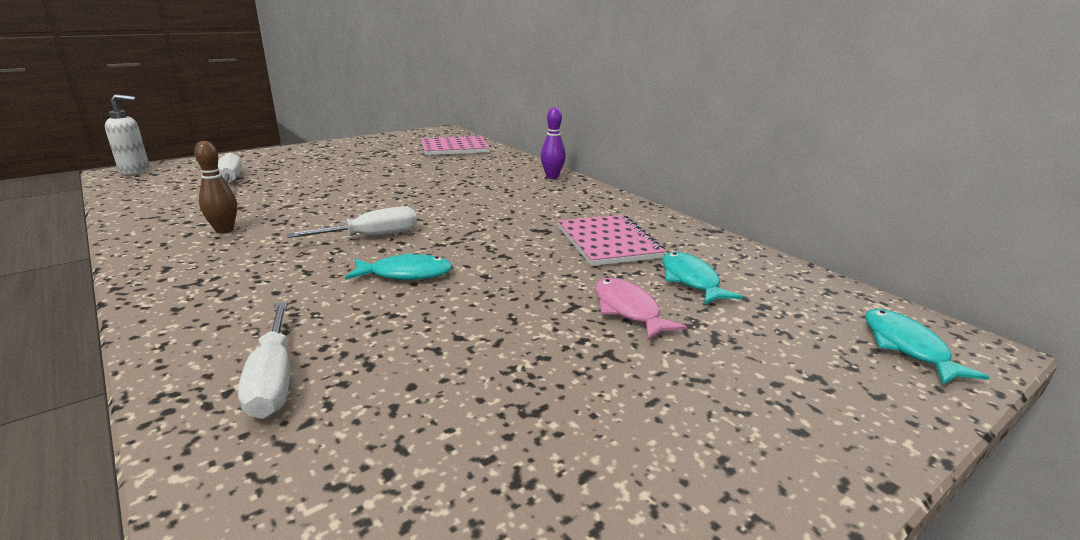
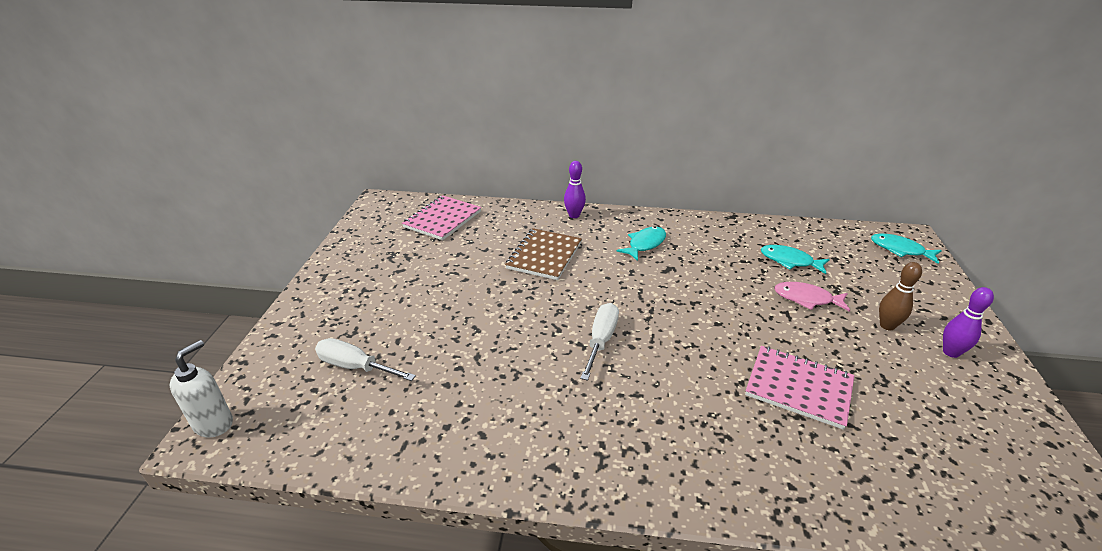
camera: 45 degrees left, 10 degrees up
brown bowling pin [194,141,237,234] -> brown bowling pin moved to [879,262,922,330]
white screwdriver [238,302,290,419] -> none
turquoise fish [345,253,453,280] -> turquoise fish moved to [616,226,666,261]
pink notebook [558,215,666,266] -> pink notebook moved to [745,346,854,430]
none -> brown notebook [505,228,582,280]
none -> purple bowling pin [943,287,994,358]

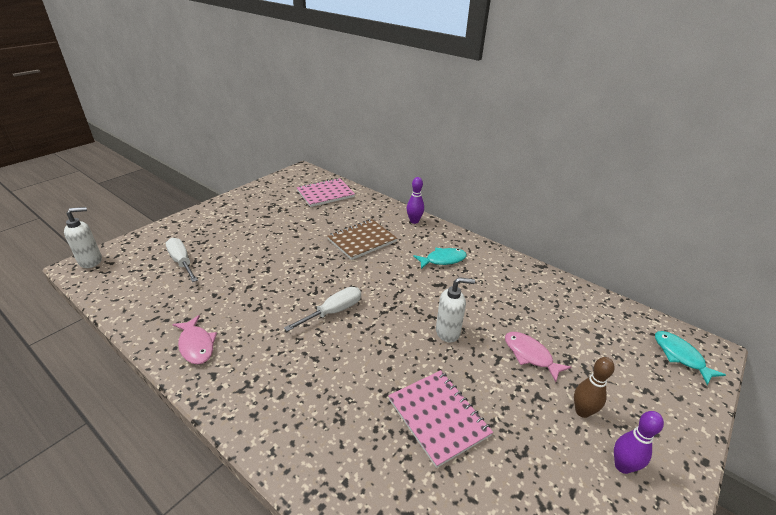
camera: 30 degrees right, 0 degrees up
turquoise fish [761,245,830,274] -> none
none -> pink fish [172,315,217,365]
none -> white soap dispenser [436,277,475,343]

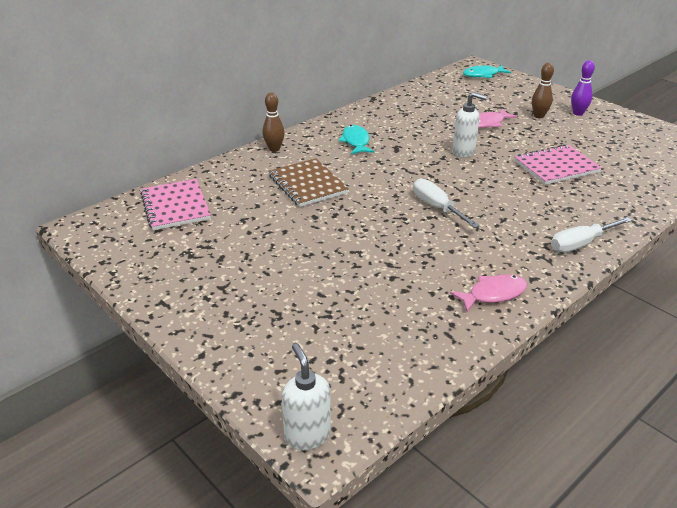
camera: 80 degrees left, 0 degrees up
white screwdriver [166,238,198,282] -> white screwdriver moved to [551,217,632,252]
purple bowling pin [407,177,424,224] -> brown bowling pin [263,93,285,152]
white soap dispenser [436,277,475,343] -> white soap dispenser turned 105 degrees clockwise [452,92,487,158]

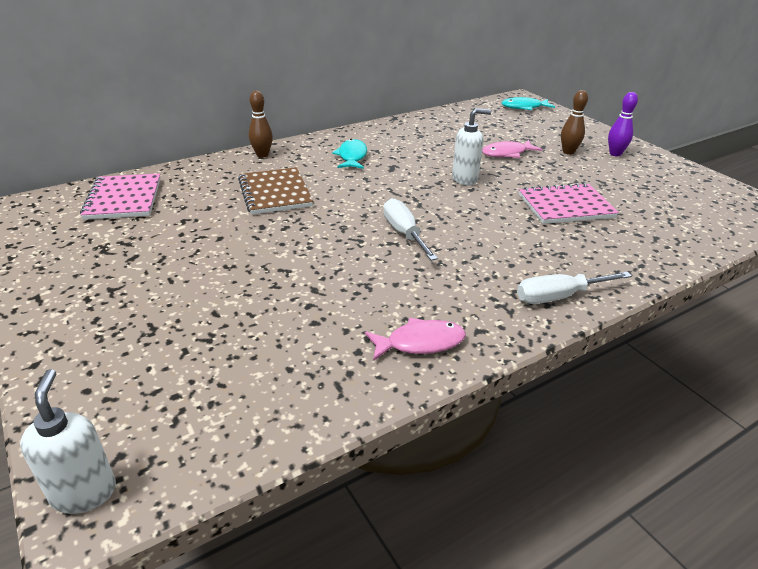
camera: 10 degrees right, 0 degrees up
white soap dispenser [452,92,487,158] -> white soap dispenser turned 45 degrees counterclockwise [452,108,491,186]

